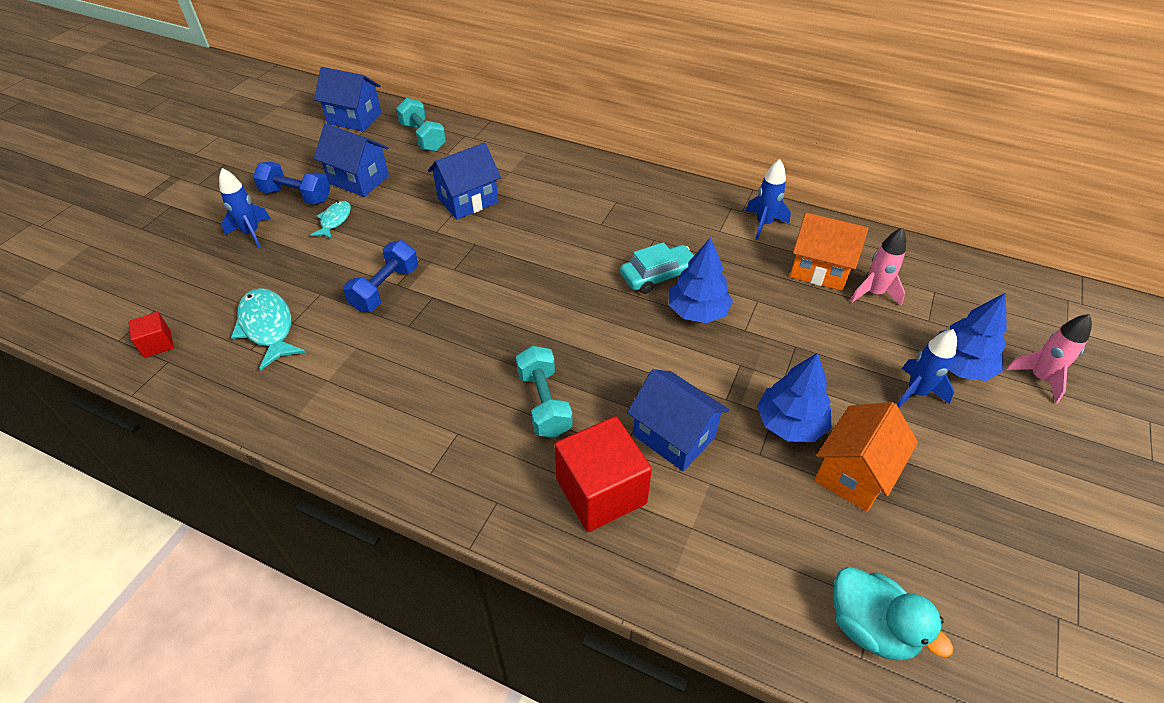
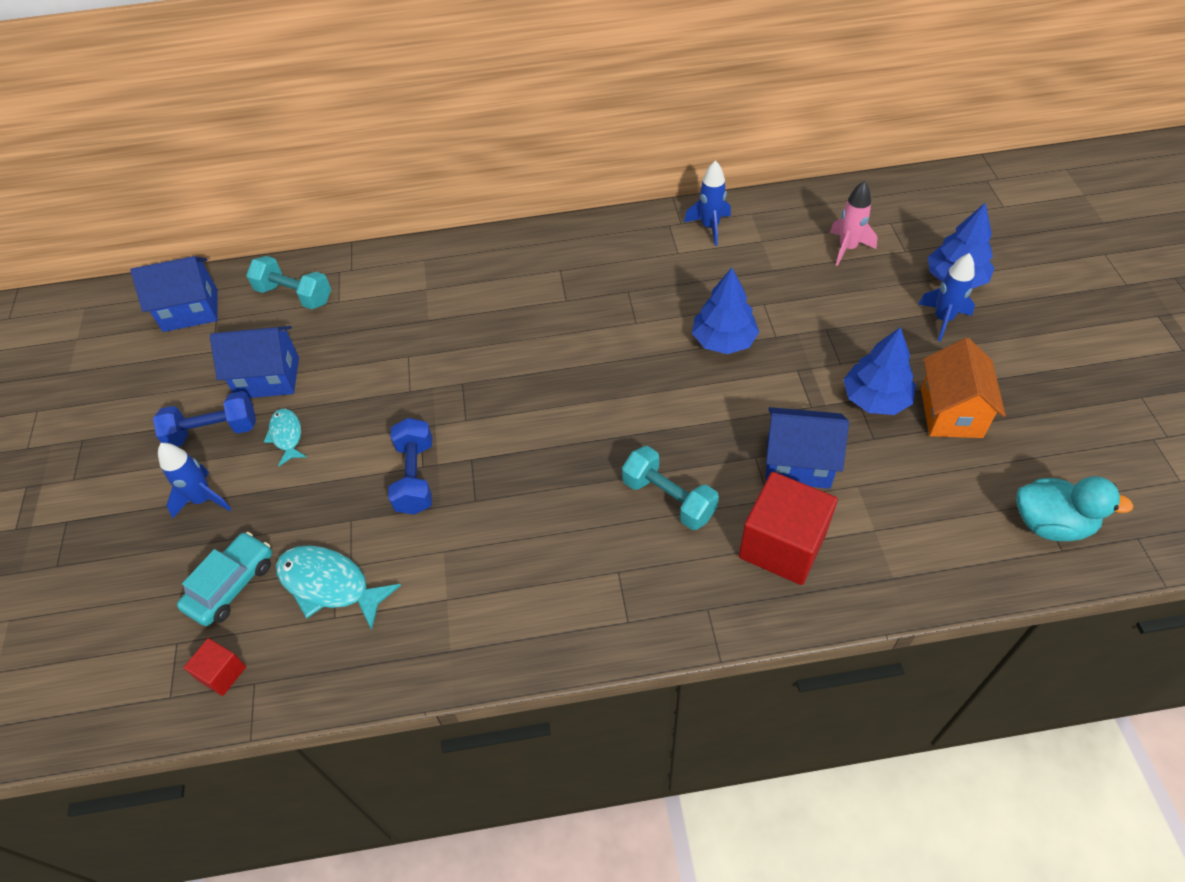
camera: 30 degrees left, 5 degrees up
blue house [428,143,501,220] -> none
turquoise car [620,242,694,294] -> turquoise car moved to [177,532,272,626]
orange house [790,213,869,291] -> none
pink rocket [1006,314,1092,404] -> none

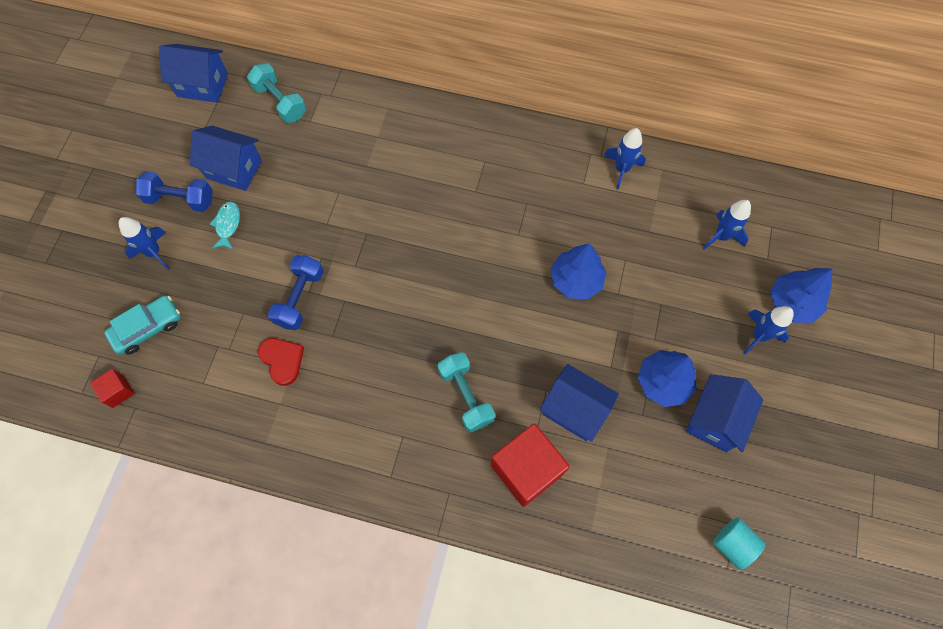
camera: 20 degrees right, 15 degrees up
turquoise fish [276,545,401,630] -> none
pink rocket [830,181,877,266] -> blue rocket [703,200,751,250]
orange house [921,338,1006,438] -> blue house [686,374,763,452]
turquoise duck [1016,476,1134,541] -> turquoise cylinder [713,518,766,570]
none -> red heart [258,338,304,386]

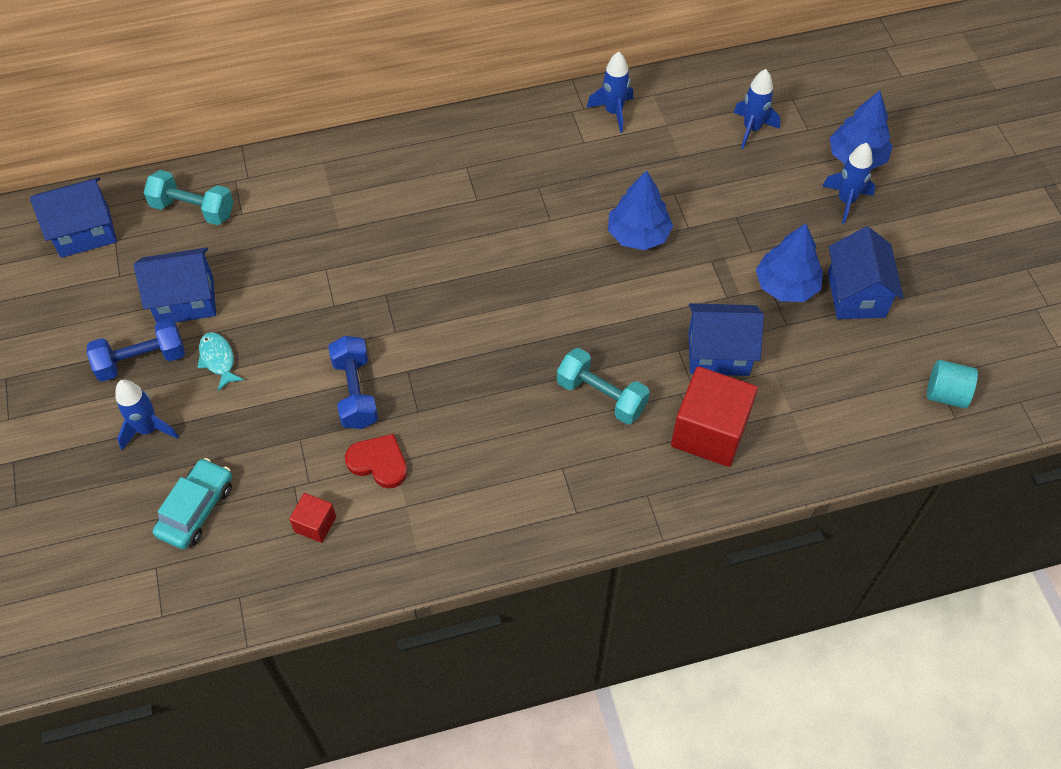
camera: 30 degrees left, 10 degrees down
red cube [90,369,135,408] -> red cube moved to [289,493,336,543]

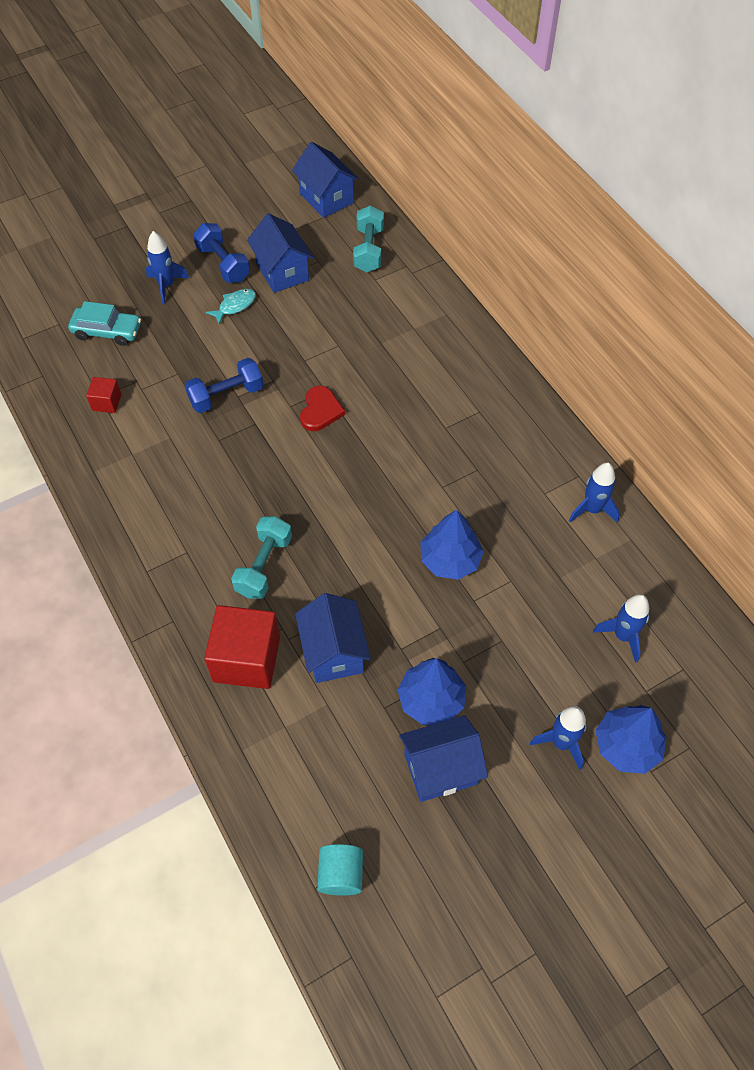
camera: 75 degrees right, 0 degrees up
red heart [345,434,408,488] -> red heart moved to [300,386,345,431]

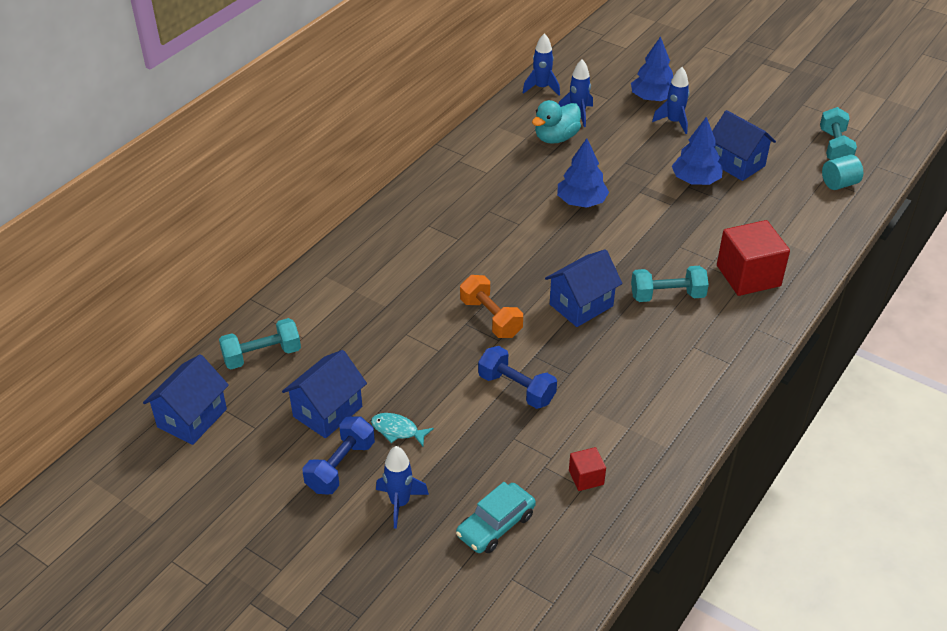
camera: 115 degrees left, 15 degrees down
turquoise car [68,301,141,346] -> turquoise car turned 120 degrees counterclockwise [456,482,536,553]
blue house [295,593,371,683] -> blue house moved to [545,249,623,327]
red heart [300,386,345,431] -> orange dumbbell [460,275,523,338]
blue rocket [569,463,620,523] -> blue rocket moved to [523,33,560,95]
none -> turquoise duck [532,100,581,144]
none -> turquoise dumbbell [820,107,857,160]

